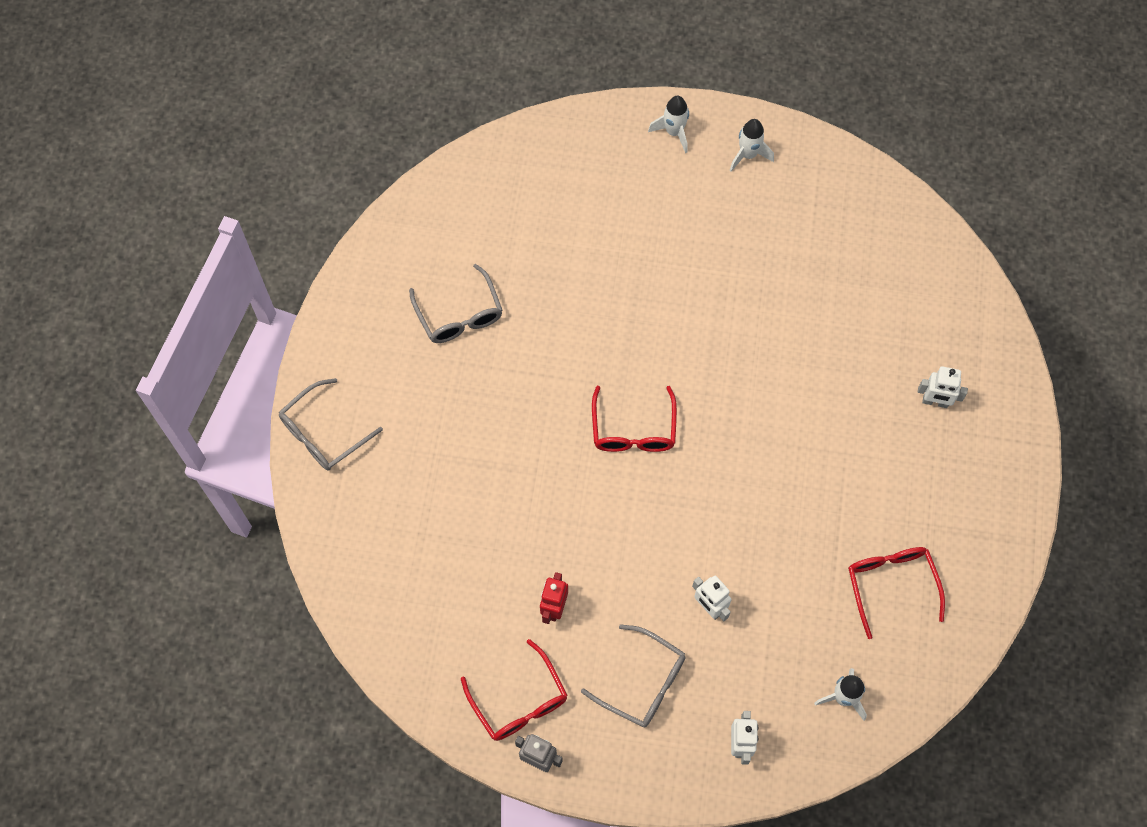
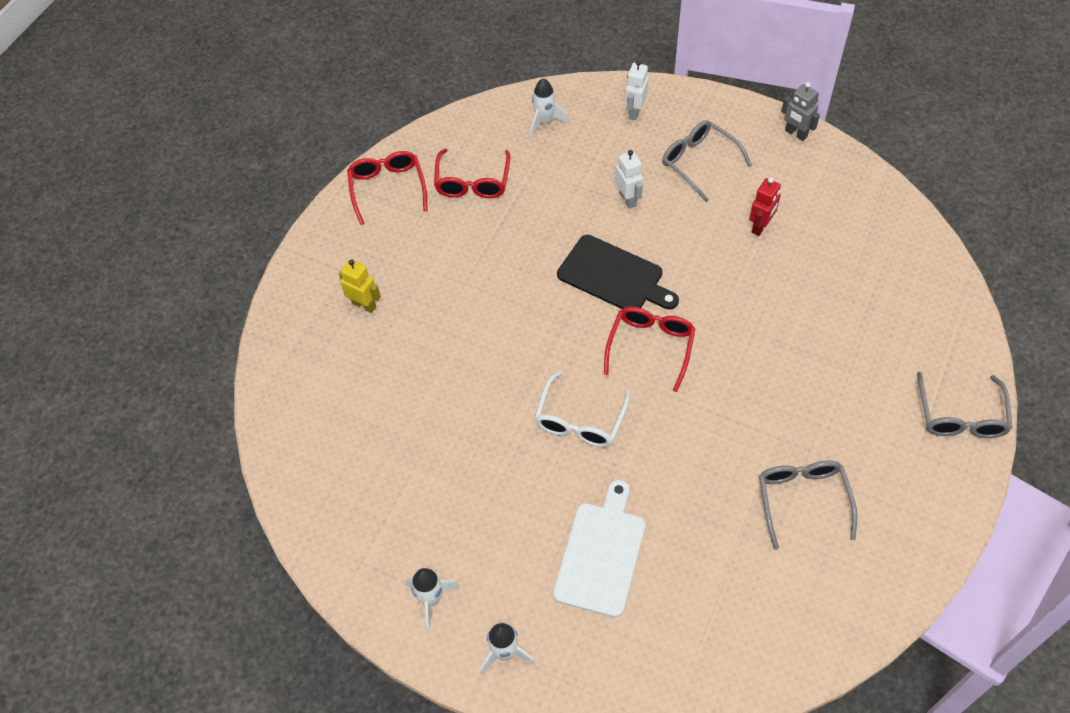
camera: 160 degrees left, 10 degrees down
grey glasses [279,378,383,471] -> grey glasses turned 120 degrees clockwise [917,372,1013,438]
red glasses [461,639,568,741] -> red glasses moved to [347,151,428,225]
white robot [918,366,968,408] -> yellow robot [339,259,381,313]
none -> white glasses [535,370,630,447]
none -> white cutting board [553,480,646,618]
none -> black cutting board [557,235,679,310]

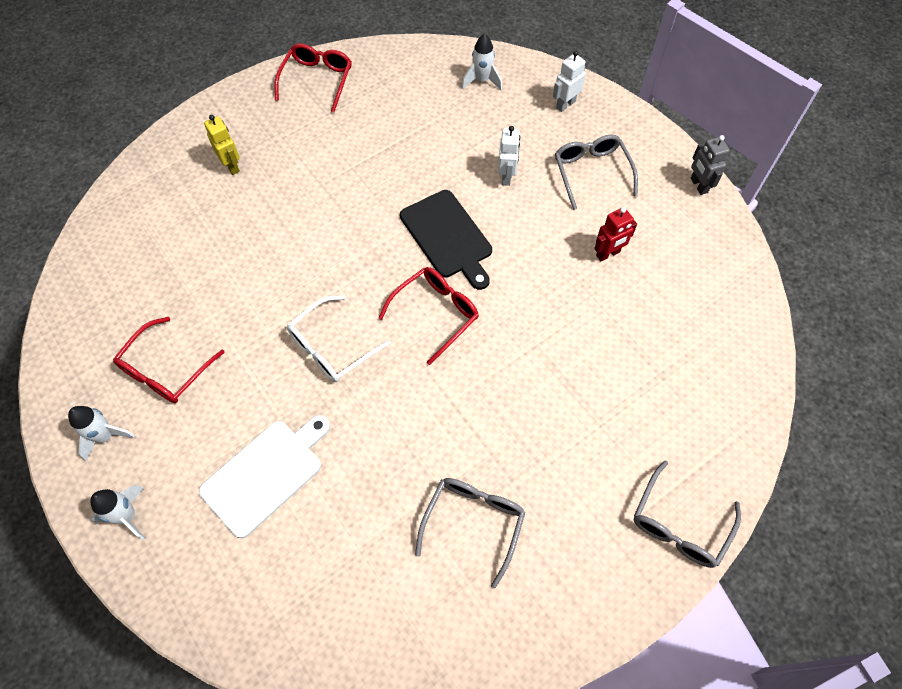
camera: 25 degrees right, 5 degrees up
red glasses [434,149,510,198] -> red glasses moved to [113,317,225,403]

